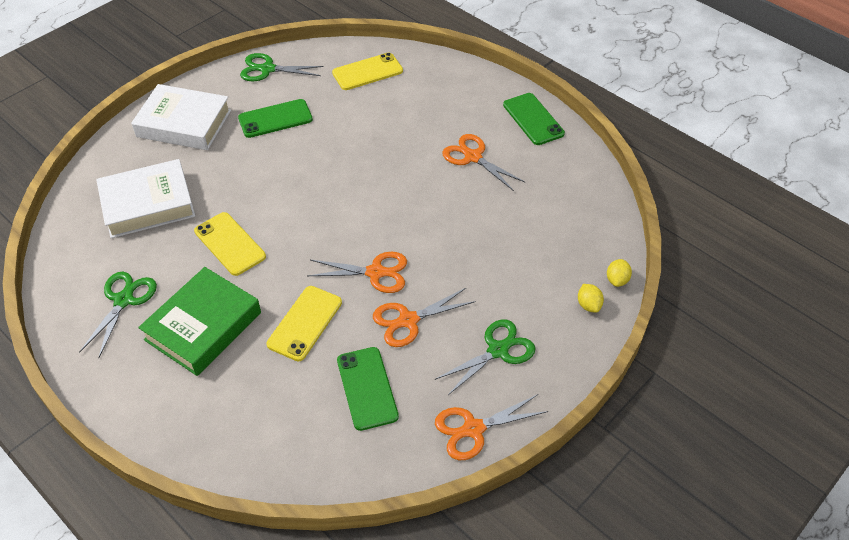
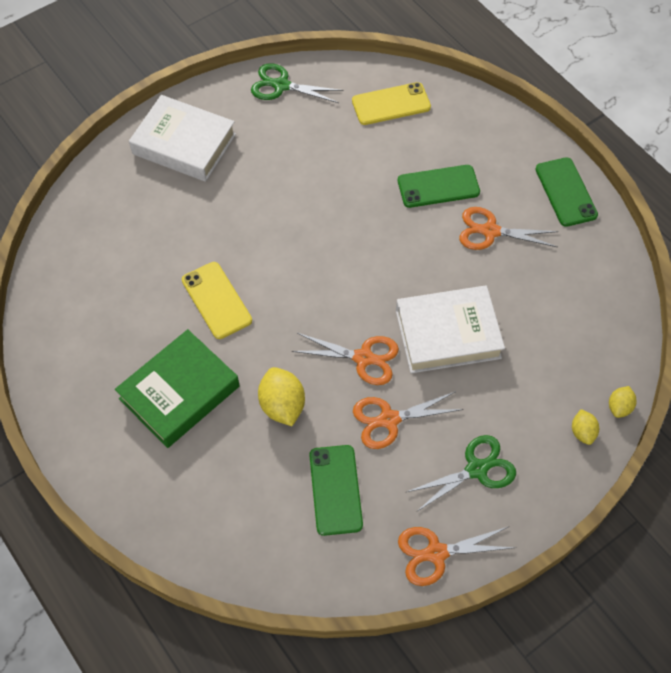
camera: 10 degrees right, 10 degrees up
green scissors [79,272,157,357] -> none
white book [96,159,195,238] -> white book moved to [396,286,505,373]
green phone [238,99,313,138] -> green phone moved to [398,165,480,208]
yellow phone [266,286,342,361] -> yellow lemon [258,367,305,426]
orange scissors [442,134,525,191] -> orange scissors turned 45 degrees counterclockwise [459,207,559,250]

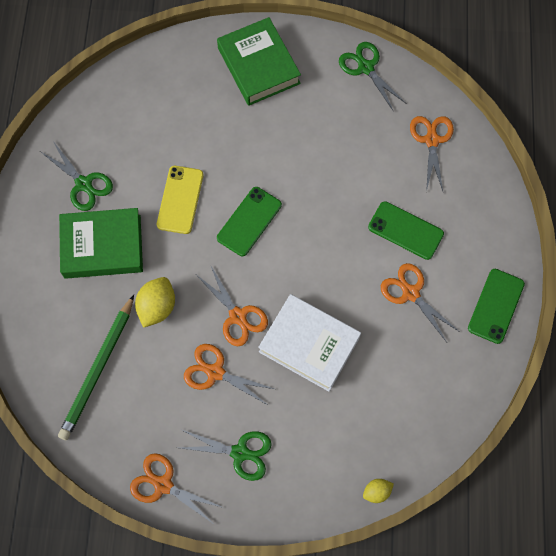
camera: 40 degrees right, 10 degrees up
white book [129,95,236,182] -> green book [217,17,301,106]
green phone [309,445,363,536] -> green phone moved to [217,187,282,256]
yellow phone [352,82,431,125] -> orange scissors [410,116,454,192]
yellow lemon [572,409,599,445] -> none
none -> green scissors [41,141,113,211]
none -> green pencil [58,295,134,440]

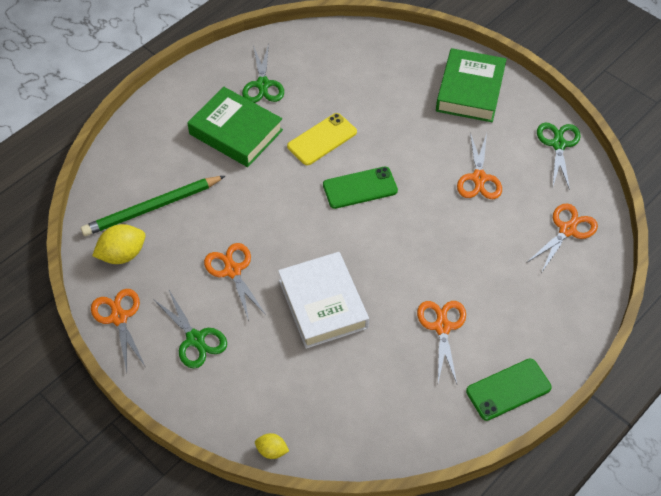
camera: 40 degrees right, 15 degrees down
yellow lemon [135,277,175,328] -> yellow lemon moved to [92,224,145,264]
orange scissors [197,266,268,346] -> orange scissors moved to [457,133,502,199]
green phone [368,201,444,260] -> none

